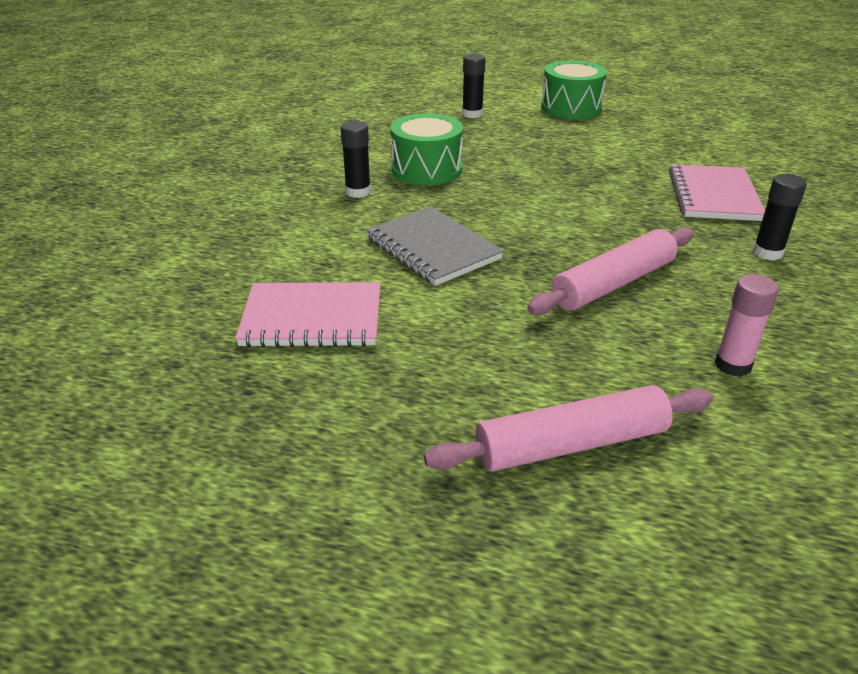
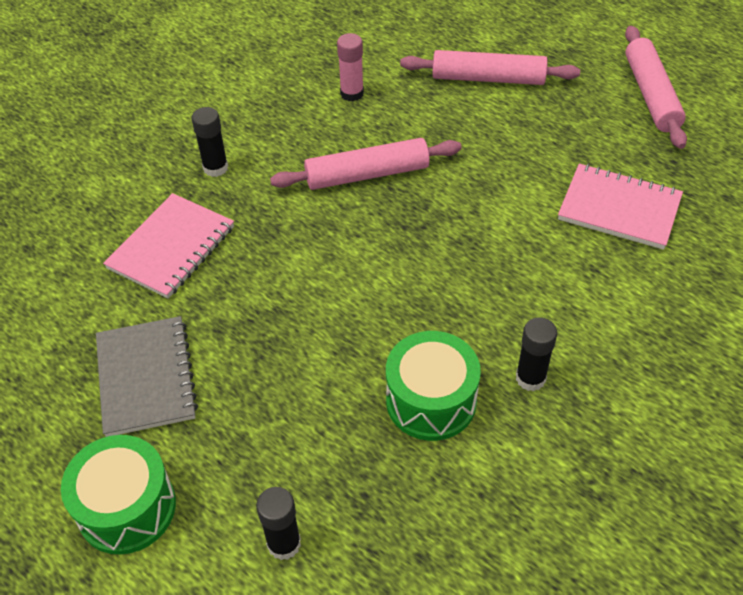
camera: 155 degrees left, 15 degrees up
grey notebook [366,206,504,286] -> grey notebook moved to [96,316,198,437]
none -> pink rolling pin [625,26,687,149]

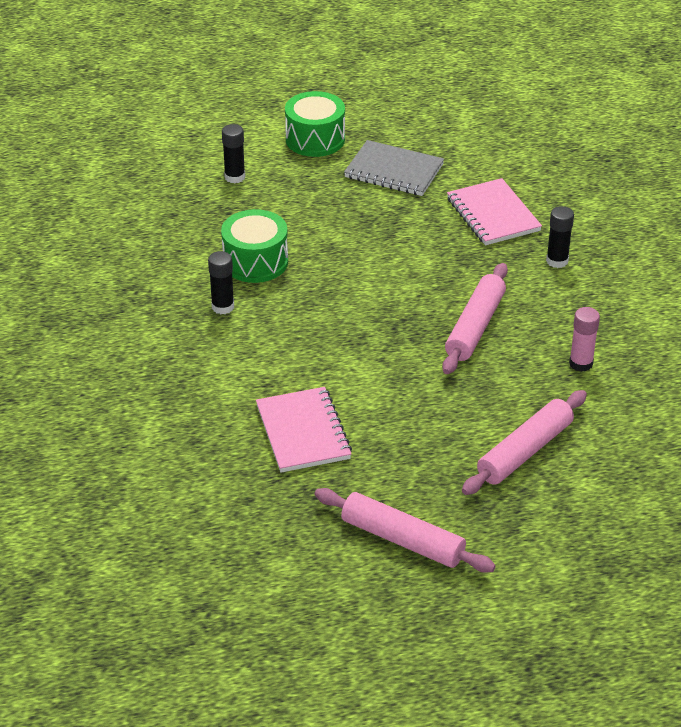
camera: 125 degrees right, 10 degrees down
pink notebook [558,164,683,250] -> pink notebook turned 75 degrees counterclockwise [256,387,352,473]

